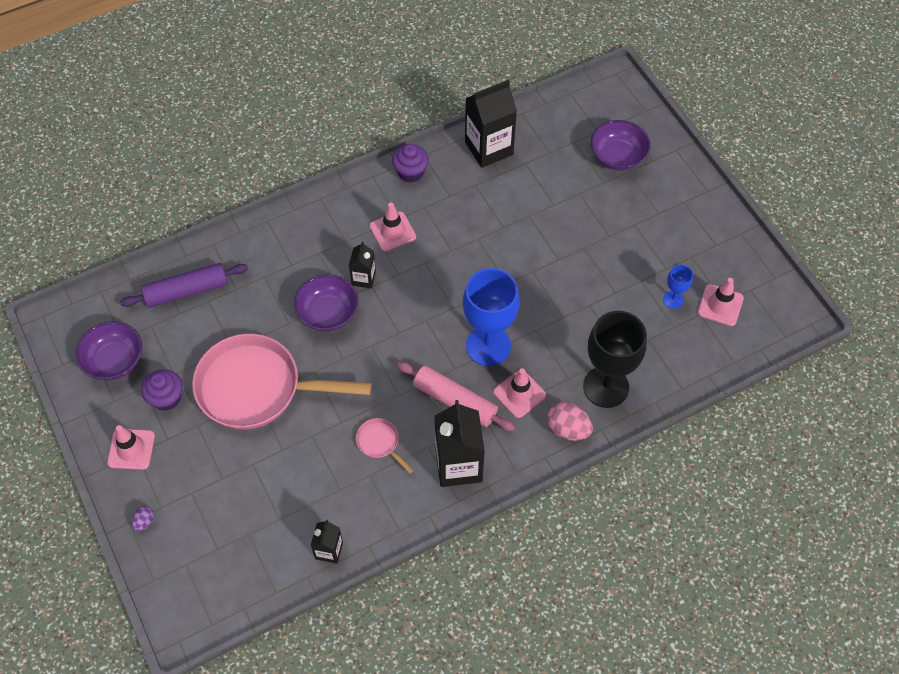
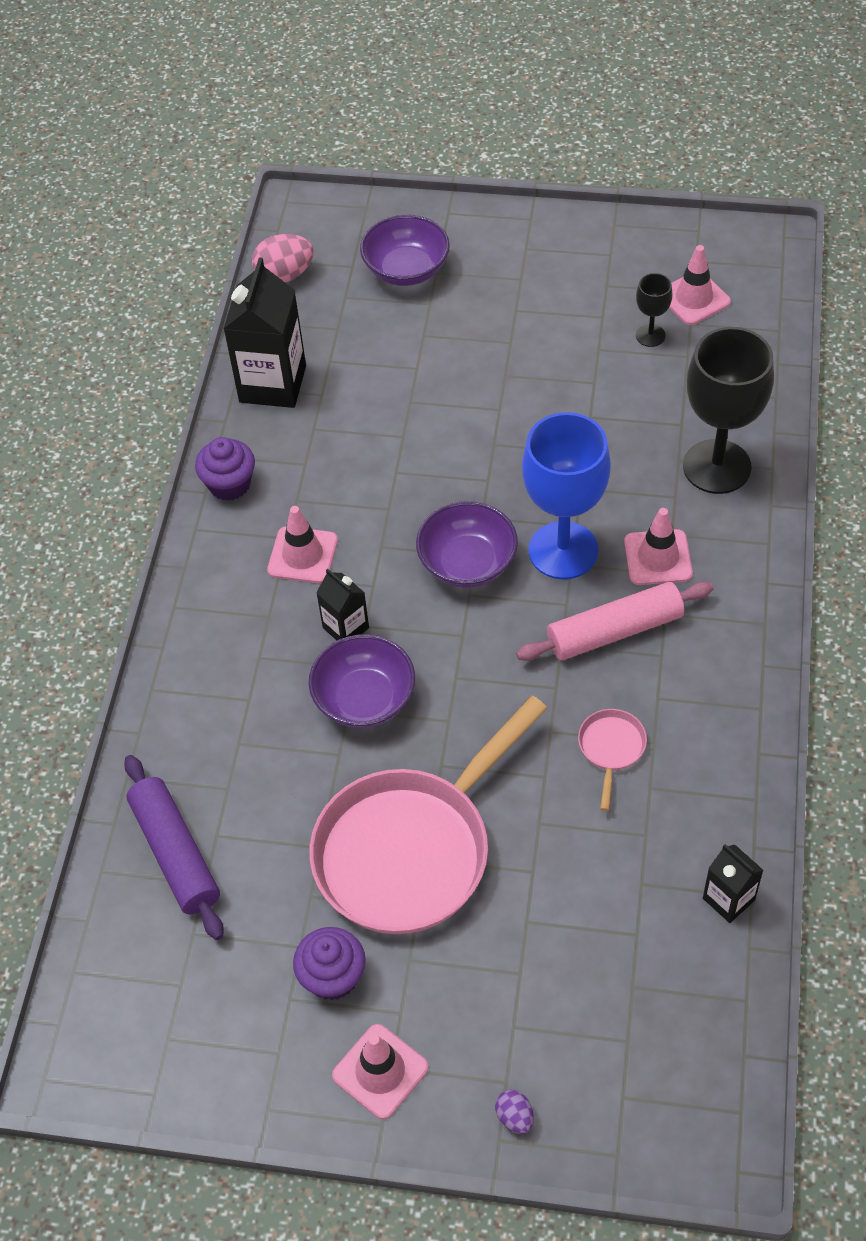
camera: 50 degrees left, 5 degrees down
purple bowl [76,321,142,381] -> purple bowl moved to [416,501,518,588]
purple rolling pin [120,263,248,308] -> purple rolling pin turned 45 degrees counterclockwise [124,755,224,940]
pink pan [356,418,414,474] -> pink pan turned 105 degrees clockwise [578,709,647,811]
black carton [435,400,485,487] -> none
pink egg [547,402,593,441] -> pink egg moved to [252,234,314,283]
blue goblet [663,265,693,309] -> black goblet [636,273,672,347]

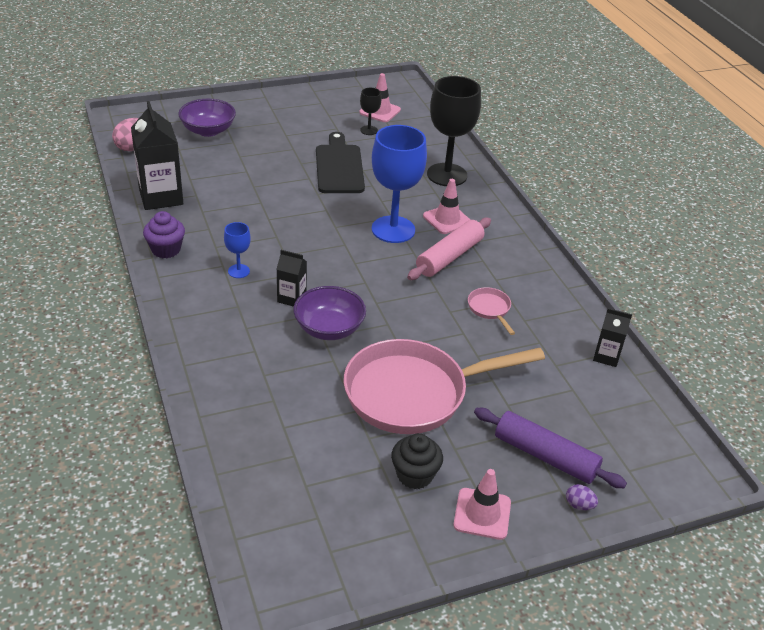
camera: 35 degrees left, 15 degrees down
purple rolling pin [124,755,224,940] -> purple rolling pin moved to [474,408,627,488]
pink traffic cone [267,506,338,583] -> blue goblet [224,222,251,278]
purple cupcake [293,927,366,1000] -> black cupcake [391,433,443,489]
pink pan [309,696,548,934] -> pink pan turned 60 degrees clockwise [344,339,545,434]
purple bowl [416,501,518,588] -> none
none -> black cutting board [316,132,365,193]

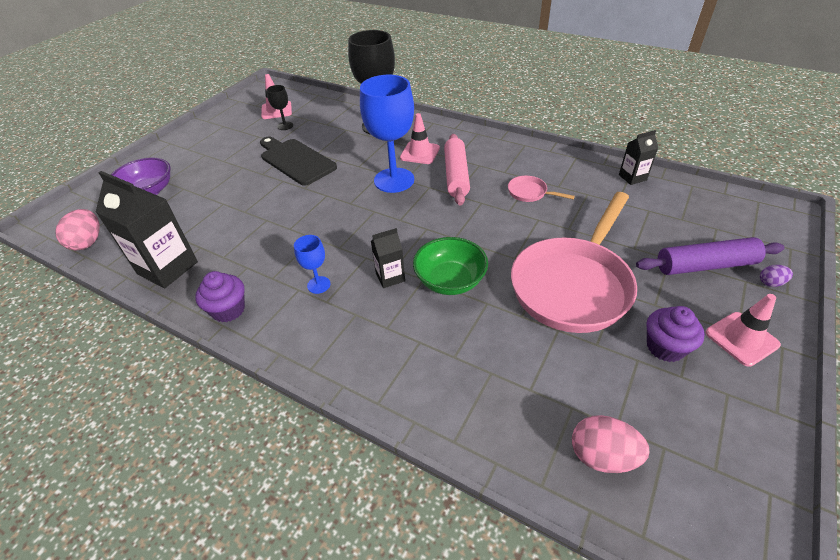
camera: 35 degrees left, 5 degrees up
purple bowl [293,286,366,340] -> green bowl [413,237,488,295]
black cupcake [391,433,443,489] -> purple cupcake [646,306,705,362]
none -> pink egg [572,415,649,473]

